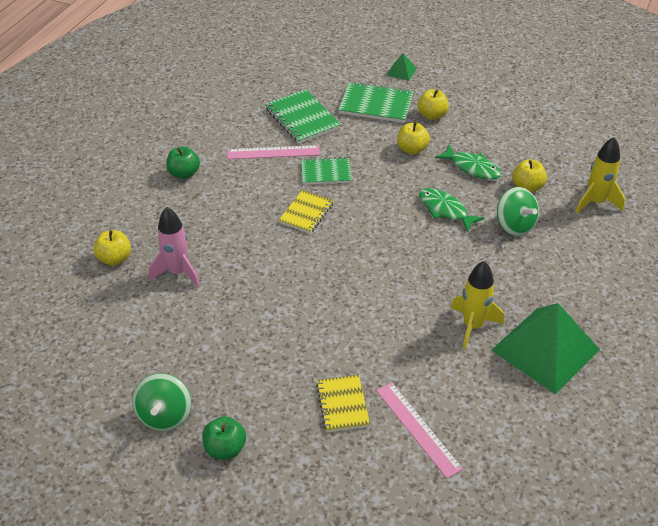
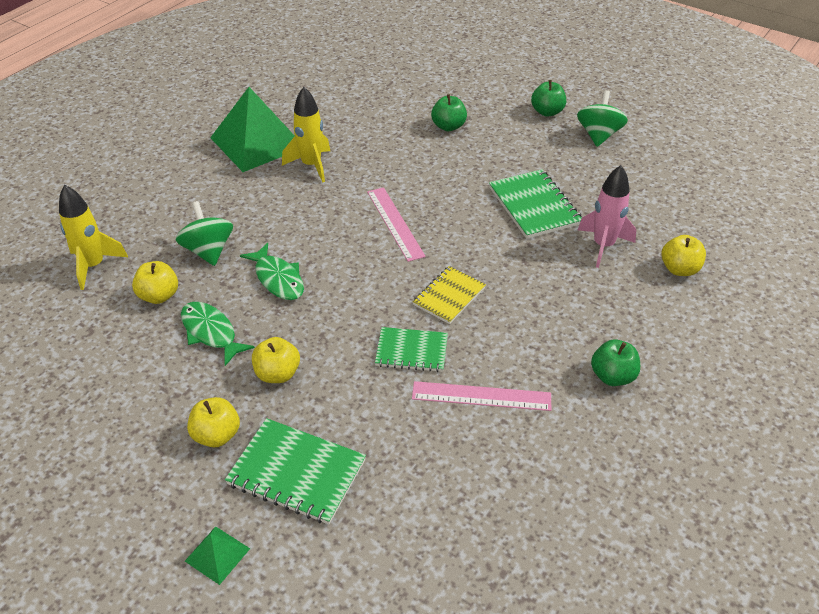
camera: 170 degrees left, 0 degrees up
green notebook [265,89,341,144] -> green notebook moved to [489,169,582,239]
yellow notebook [316,375,370,432] -> green apple [431,94,467,131]
pink ruler [376,382,463,479] -> pink ruler moved to [367,187,426,262]

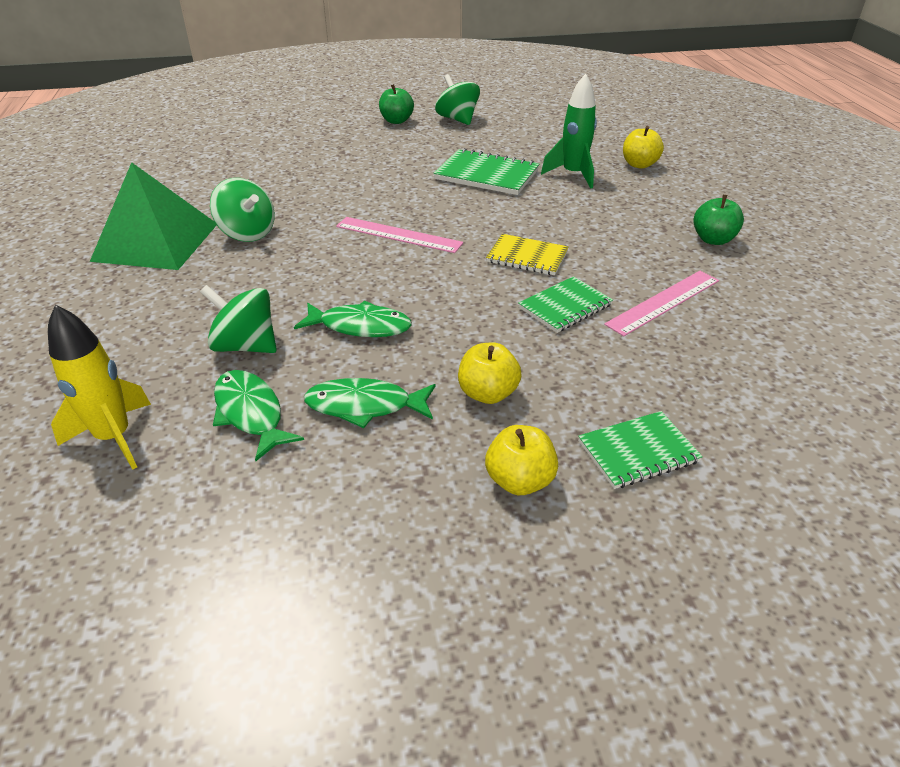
camera: 45 degrees left, 5 degrees down
yellow apple [132,261,178,304] -> green fish [213,370,304,461]
green pyramid [185,526,250,585] -> none
green notebook [225,418,366,524] -> green notebook [578,411,703,489], size x0.66
yellow rocket [282,87,330,183] -> green spinning top [210,178,275,242]
yellow notebook [413,266,486,324] -> yellow notebook turned 60 degrees counterclockwise [486,234,569,275]
green apple [431,94,467,131] -> none
pink rocket [578,165,636,268] -> green rocket [541,73,597,189]

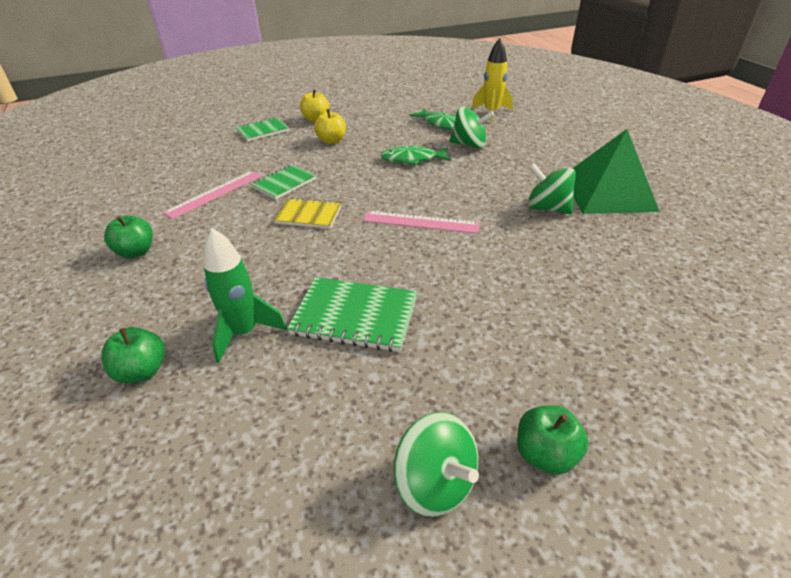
camera: 170 degrees right, 0 degrees up
green fish [304,378,435,428] -> none
yellow apple [623,126,664,169] -> green apple [101,327,165,384]

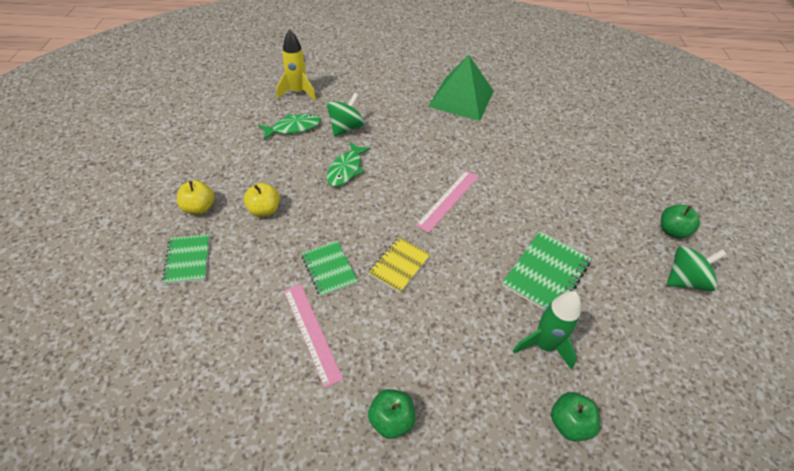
camera: 70 degrees left, 10 degrees up
green spinning top [528,163,576,214] -> none

